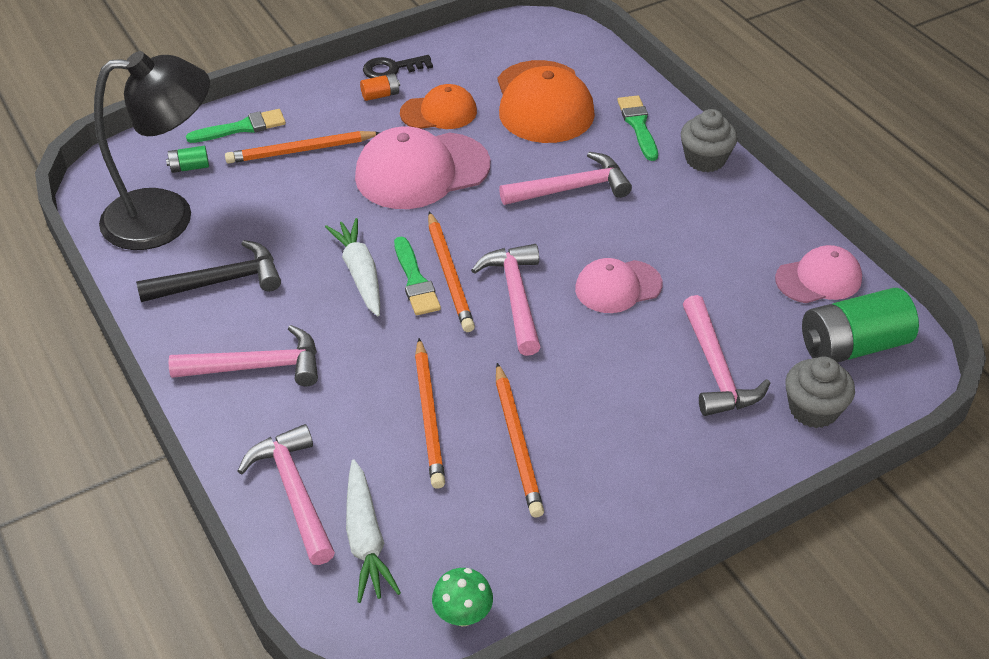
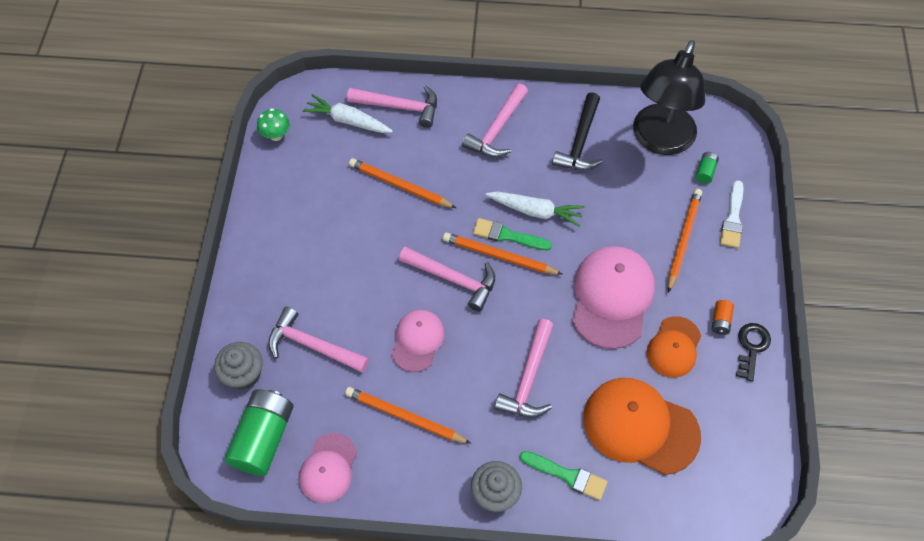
camera: 125 degrees right, 15 degrees up
green brush [186,109,286,143] -> white brush [720,180,744,248]
orange pencil [496,363,544,518] -> orange pencil moved to [345,387,471,444]

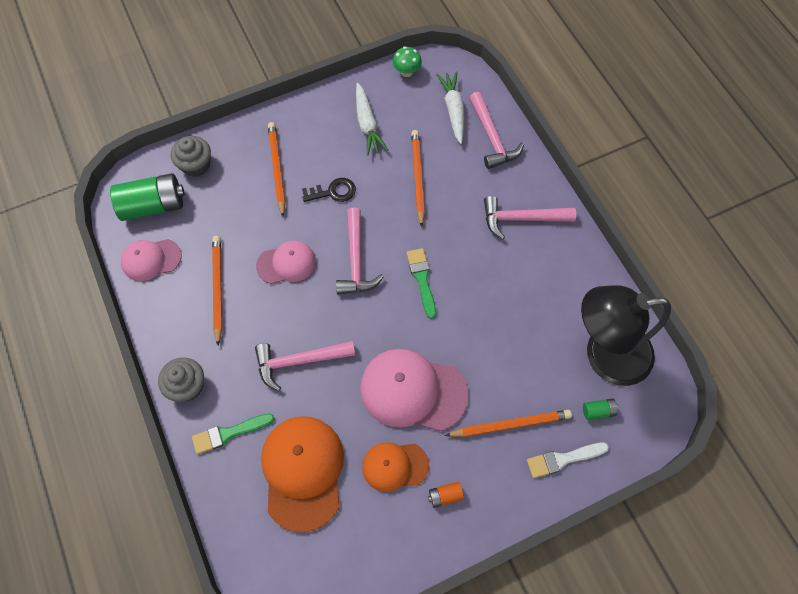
camera: 60 degrees right, 5 degrees up
pink hammer [268,307,369,373] -> none
orange pencil [443,232,563,275] -> orange pencil moved to [268,122,285,217]
white carrot [486,192,585,227] -> white carrot moved to [356,83,388,156]
green brush [520,451,608,500] -> green brush turned 75 degrees clockwise [192,413,275,454]
black hammer [552,92,602,170] -> none
pink cap [572,246,655,349] -> pink cap turned 150 degrees counterclockwise [360,349,468,431]
black key [736,323,771,381] -> black key moved to [302,178,356,202]

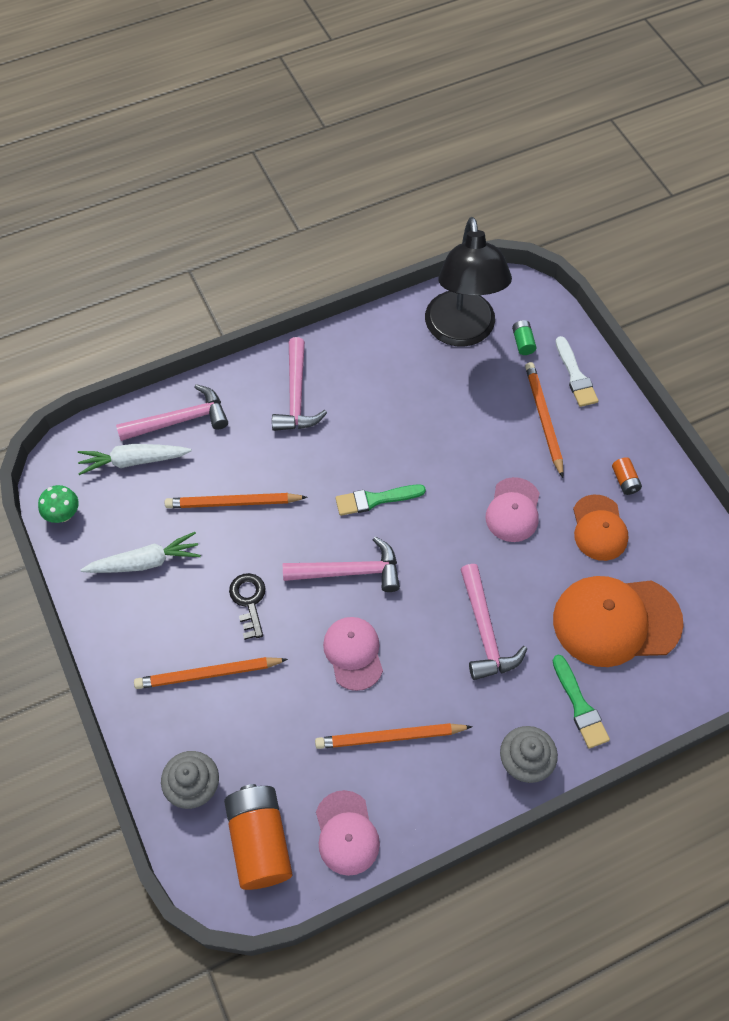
camera: 90 degrees left, 5 degrees down
green battery [110,173,185,221] -> orange battery [224,784,293,890]
pink cap [360,349,468,431] -> pink cap [486,477,540,542], size x0.59

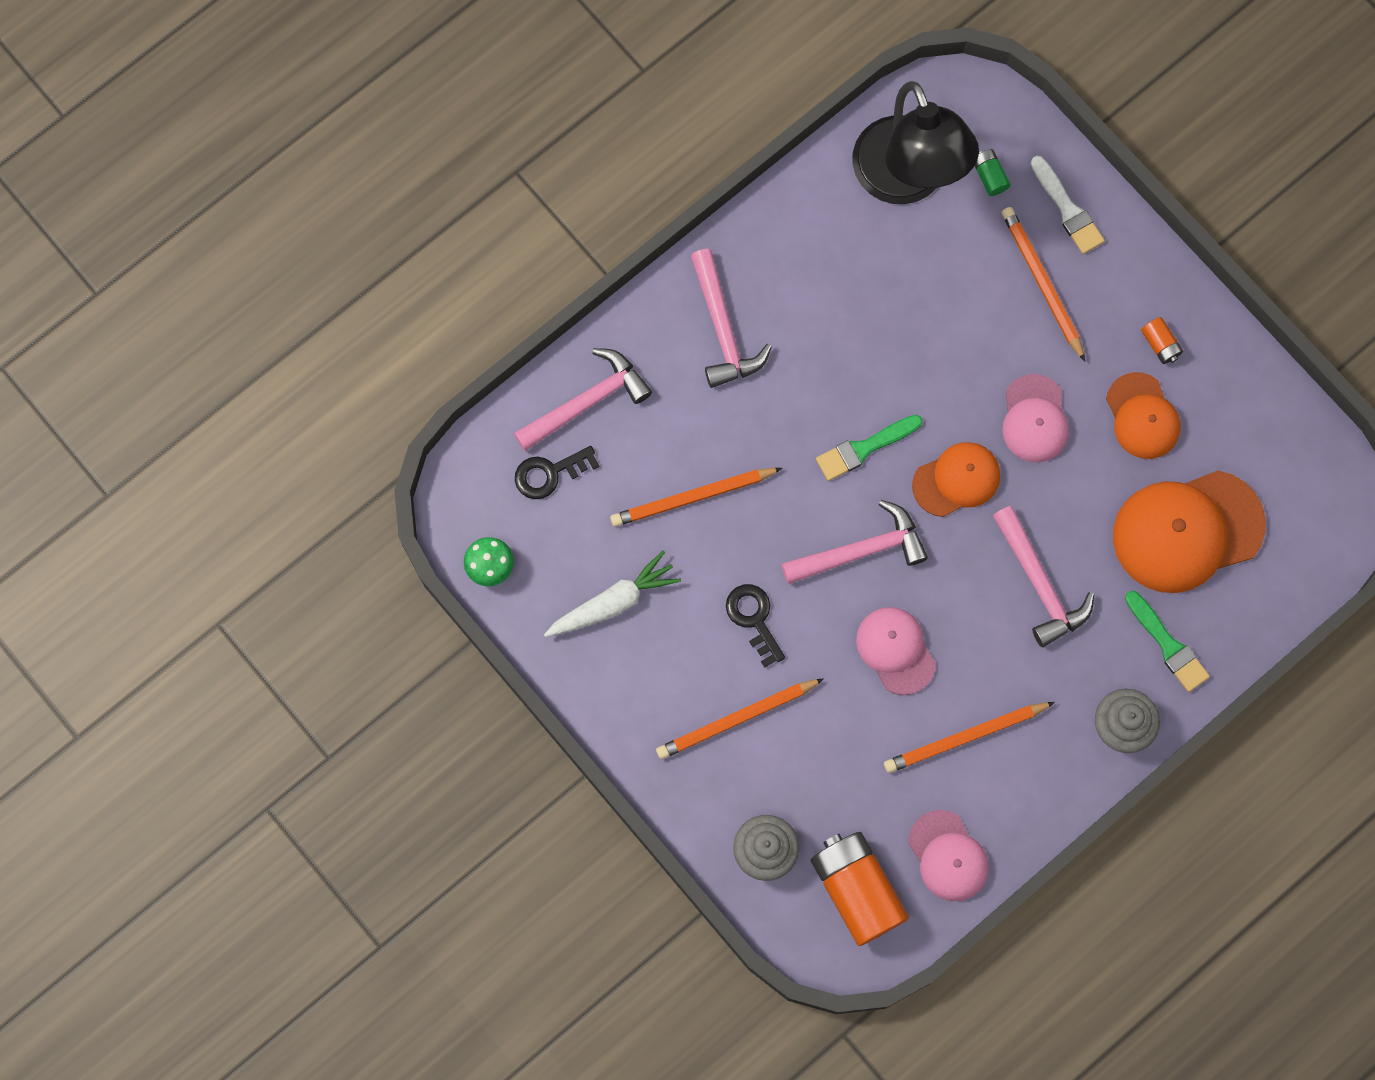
camera: 15 degrees left, 15 degrees up
white carrot [78,444,192,475] -> black key [515,446,599,499]
none -> orange cap [912,442,1000,517]

